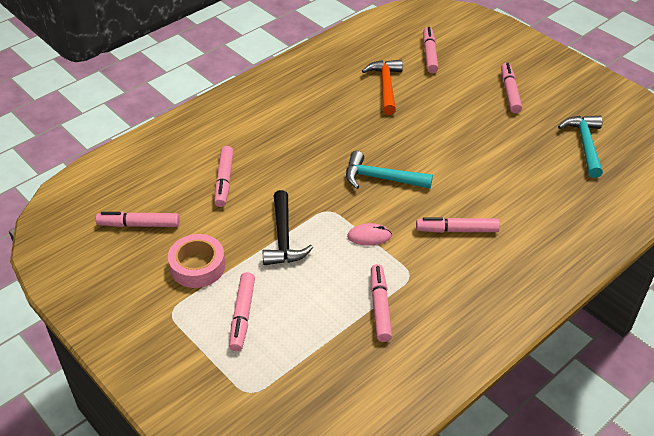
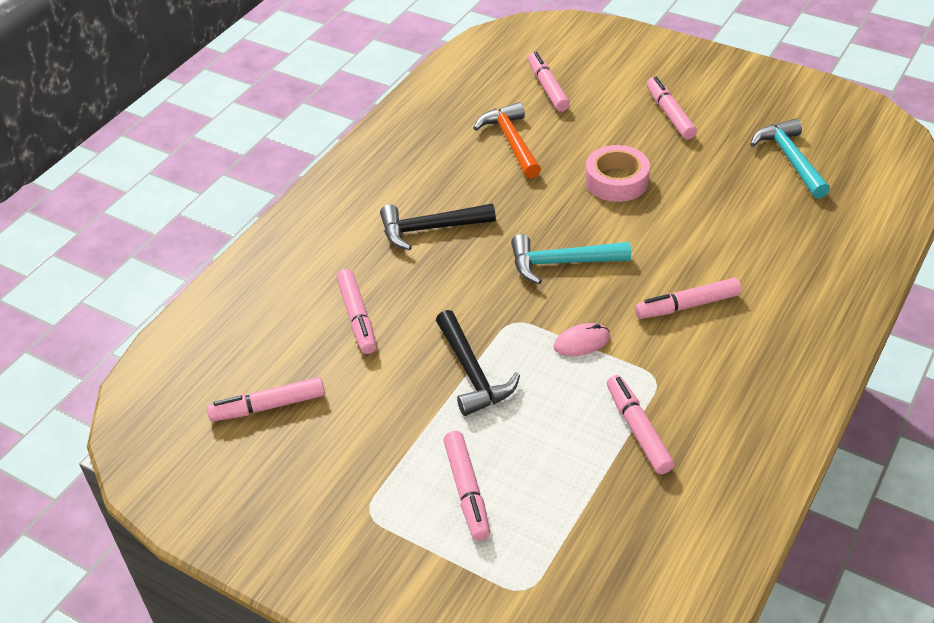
camera: 15 degrees left, 0 degrees up
pink tape [168,234,225,288] -> pink tape moved to [585,145,650,202]
none -> black hammer [380,203,496,250]

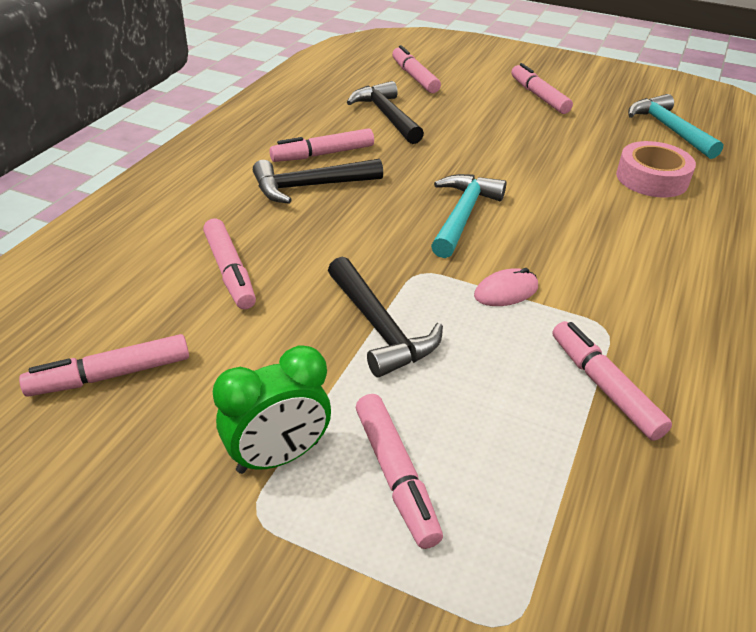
camera: 10 degrees left, 5 degrees down
orange hammer [473,102,541,179] -> black hammer [347,81,424,144]
turquoise hammer [511,234,631,284] -> turquoise hammer turned 120 degrees clockwise [431,174,506,258]
pink tape [585,145,650,202] -> pink tape moved to [616,141,696,197]
pink marker [635,278,741,319] -> pink marker moved to [269,128,374,162]
none -> green clock [213,346,331,474]

